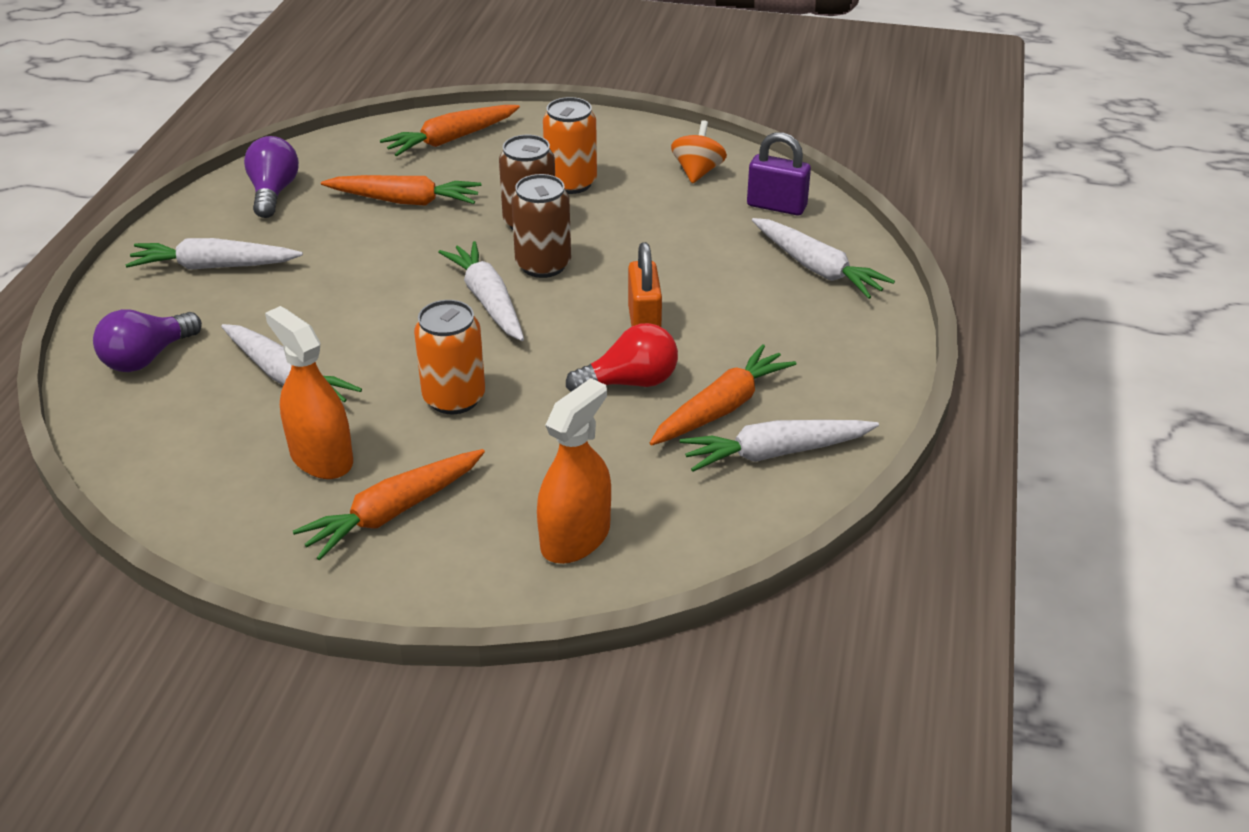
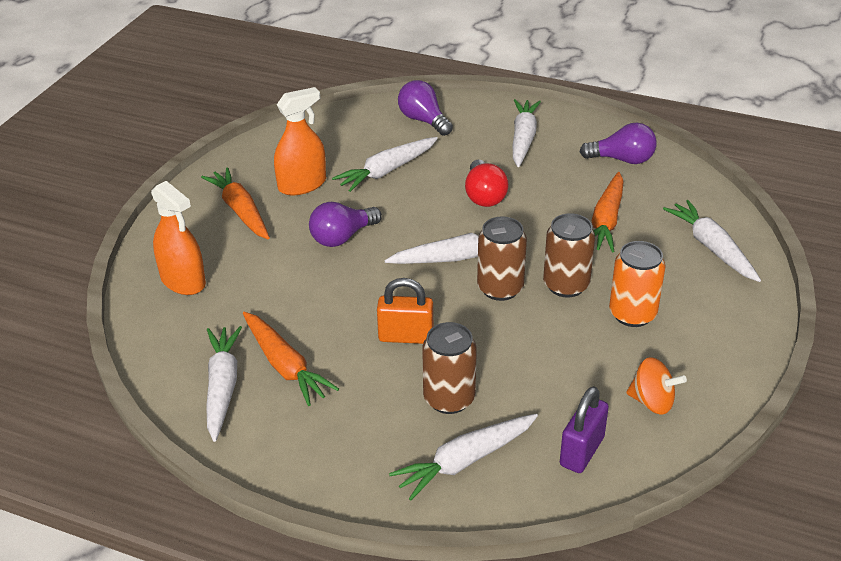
camera: 100 degrees right, 0 degrees up
orange carrot [380,105,520,157] -> white carrot [663,200,761,282]
orange can [414,300,485,414] -> purple light bulb [309,202,382,247]
red light bulb [566,323,678,392] -> red light bulb moved to [465,160,509,207]
none -> brown can [422,322,477,414]

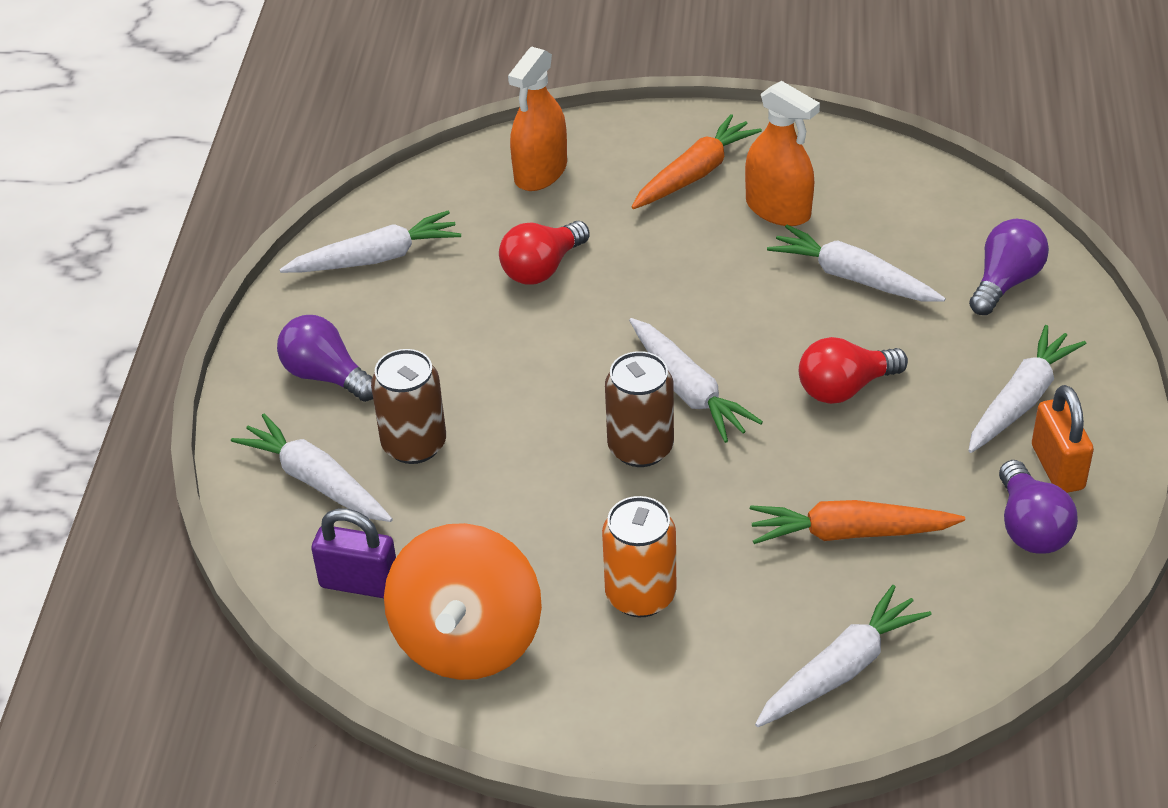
camera: 75 degrees right, 5 degrees up
orange carrot [243,312,339,406] -> none
purple light bulb [309,202,382,247] -> purple light bulb moved to [277,315,373,402]
orange padlock [377,278,433,344] -> orange padlock moved to [1032,385,1094,493]
white carrot [513,99,541,167] -> white carrot turned 45 degrees counterclockwise [968,325,1086,453]
brown can [543,213,595,298] -> none
orange spinning top [626,357,687,415] -> orange spinning top [384,523,542,680], size x1.96
none -> red light bulb [499,221,590,285]

